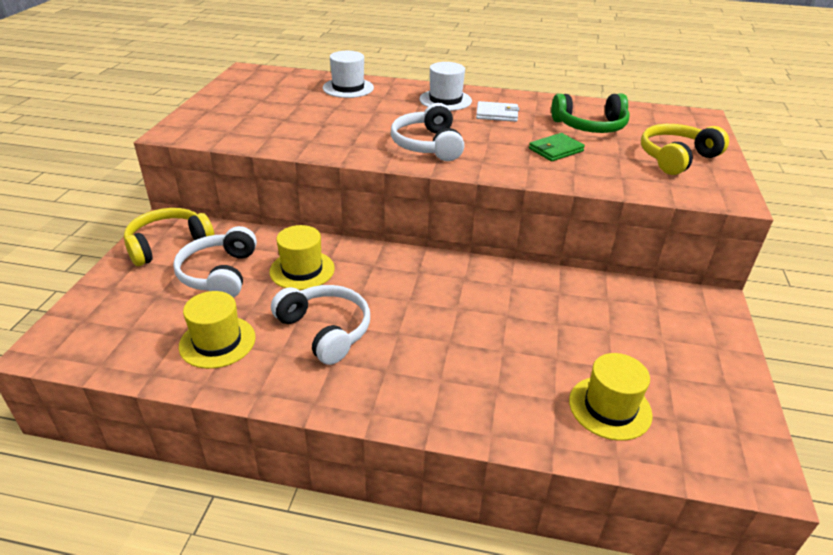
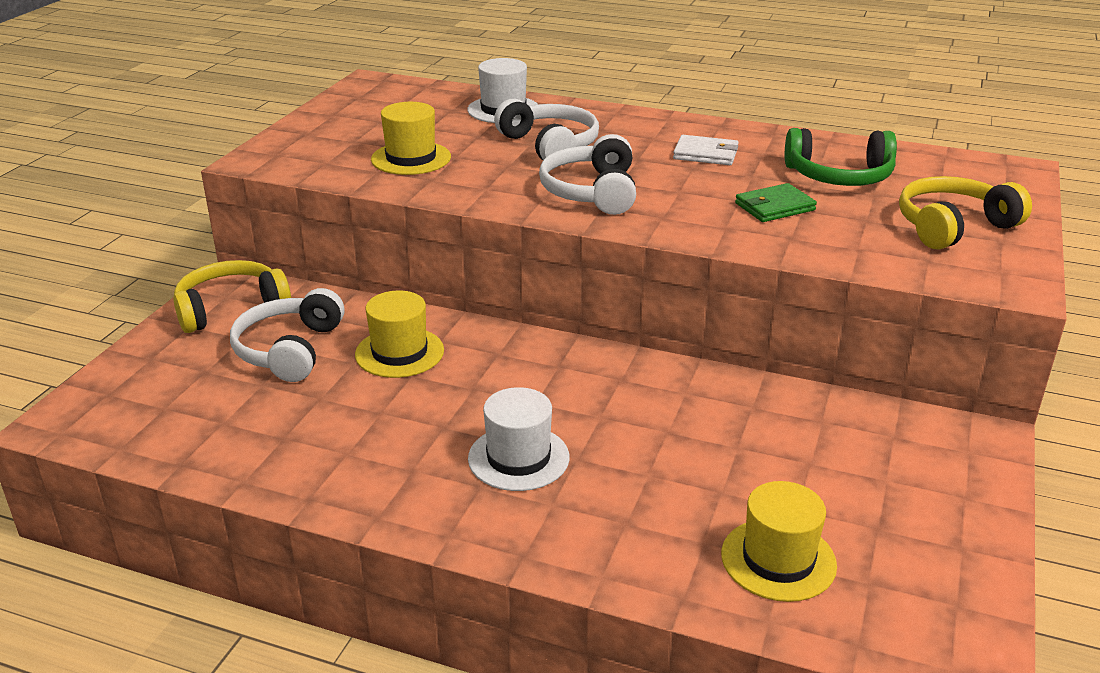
camera: 10 degrees right, 5 degrees down
yellow hat [179,291,256,369] -> yellow hat moved to [371,102,451,175]
white headphones [271,285,370,365] -> white headphones moved to [494,99,599,160]
white hat [419,62,472,111] -> white hat moved to [468,387,569,491]

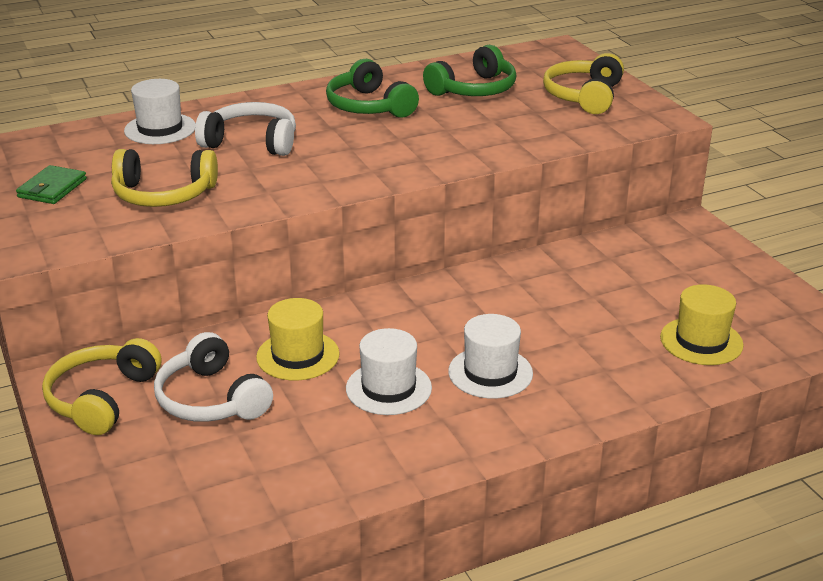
camera: 45 degrees left, 0 degrees up
yellow hat [371,102,451,175] -> yellow headphones [111,149,218,207]
white headphones [539,134,636,215] -> none
white wallet [673,135,739,165] -> green headphones [326,59,419,118]
green wallet [735,183,817,222] -> green wallet moved to [16,165,87,204]
none -> white hat [346,328,432,415]

